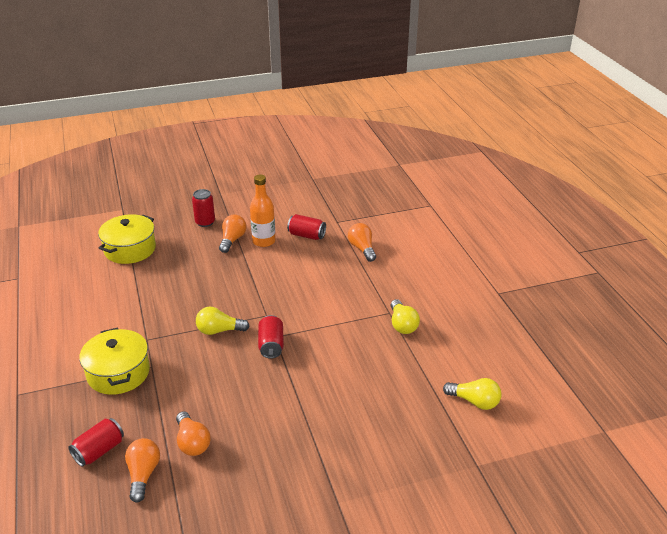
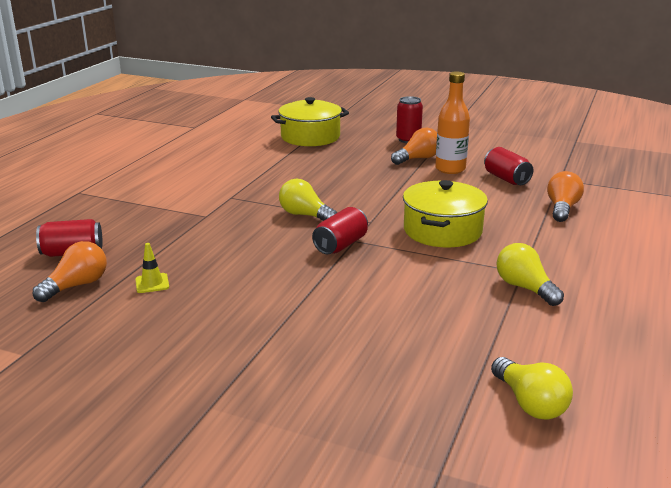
camera: 40 degrees right, 10 degrees down
yellow pot [79,328,150,395] -> yellow pot moved to [403,180,488,248]
orange light bulb [176,411,211,456] -> yellow traffic cone [135,243,169,293]
yellow light bulb [390,299,420,334] -> yellow light bulb turned 120 degrees clockwise [497,243,564,306]

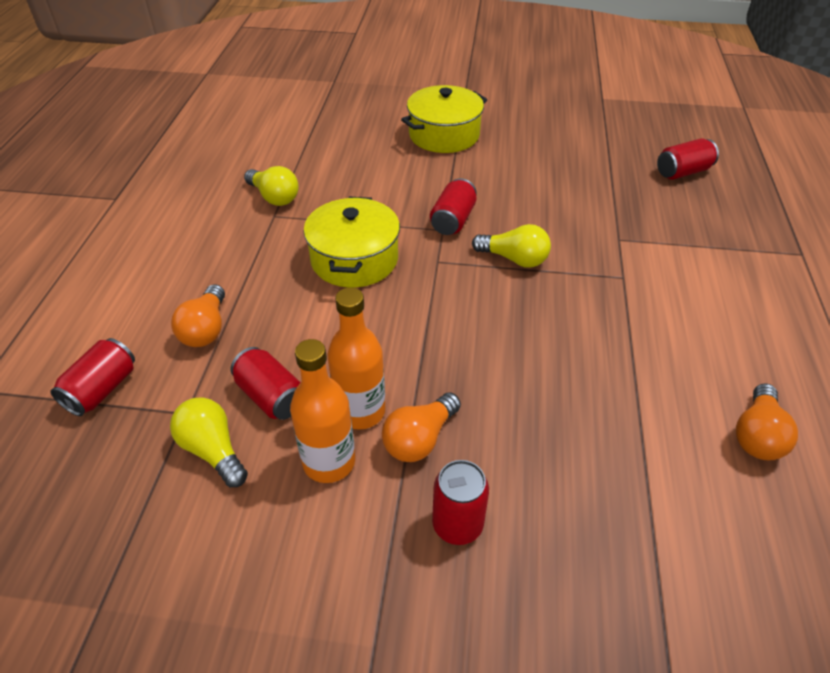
camera: 165 degrees right, 20 degrees up
orange light bulb [33,241,107,302] -> orange light bulb moved to [736,383,798,460]
yellow traffic cone [135,243,169,293] -> none
yellow pot [271,97,349,146] -> yellow pot moved to [401,85,487,153]
yellow light bulb [491,357,573,420] -> yellow light bulb moved to [170,397,248,487]
none -> red can [50,338,135,416]
none -> orange bottle [290,339,355,483]

